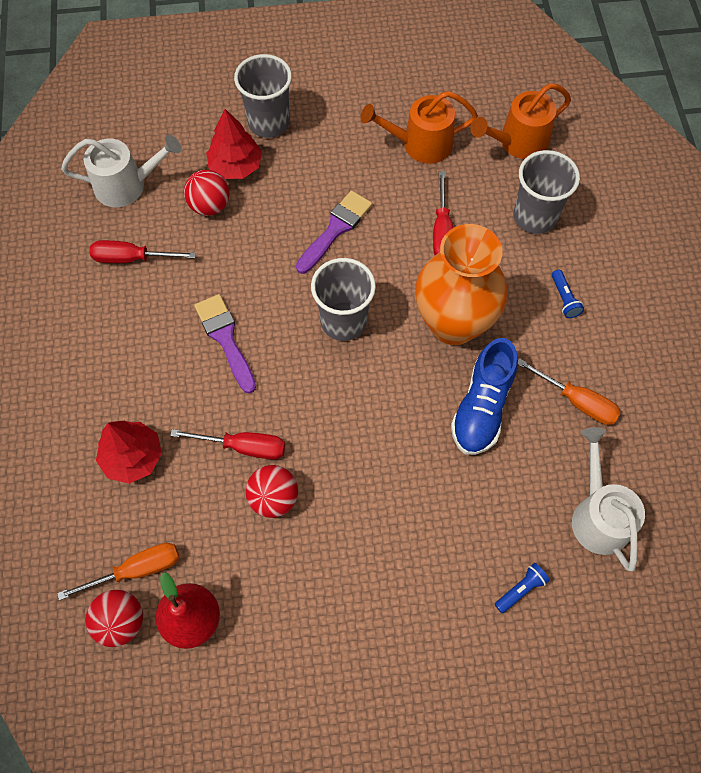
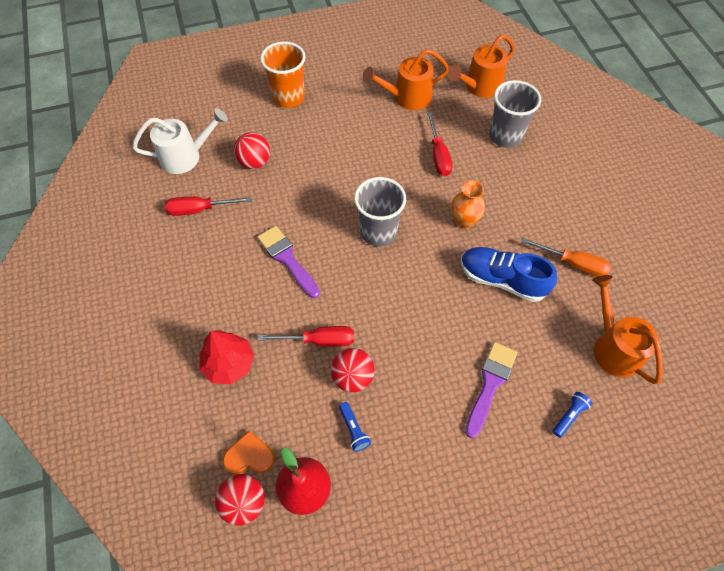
camera: 10 degrees left, 5 degrees down
orange screwdriver [57,543,179,601] -> orange heart [223,431,275,474]
red tree [206,109,262,179] -> none
grey cup [234,54,292,138] -> orange cup [260,42,306,108]
purple brush [296,191,372,274] -> purple brush moved to [465,342,517,438]
orange vase [415,224,508,345] -> orange vase [451,181,485,229], size x0.48
blue shoe [451,338,518,455] -> blue shoe turned 105 degrees clockwise [461,247,557,302]
blue flashlight [552,270,584,318] -> blue flashlight moved to [339,402,371,452]
white watering can [572,427,645,571] -> orange watering can [592,275,663,384]

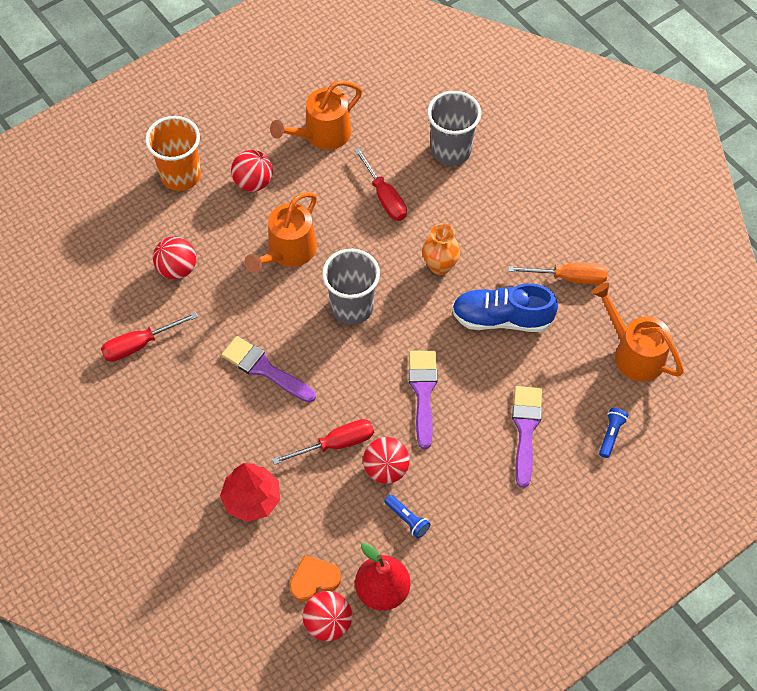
camera: 20 degrees left, 0 degrees up
white watering can [132,108,228,174] -> none
orange watering can [448,34,515,98] -> orange watering can moved to [245,192,317,273]
none -> red ball [231,150,273,192]
none -> purple brush [409,351,438,449]

